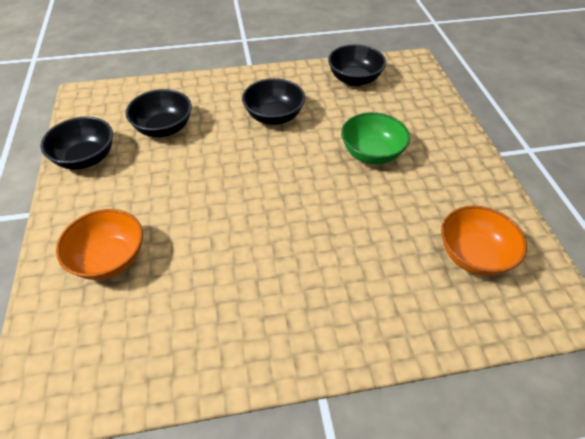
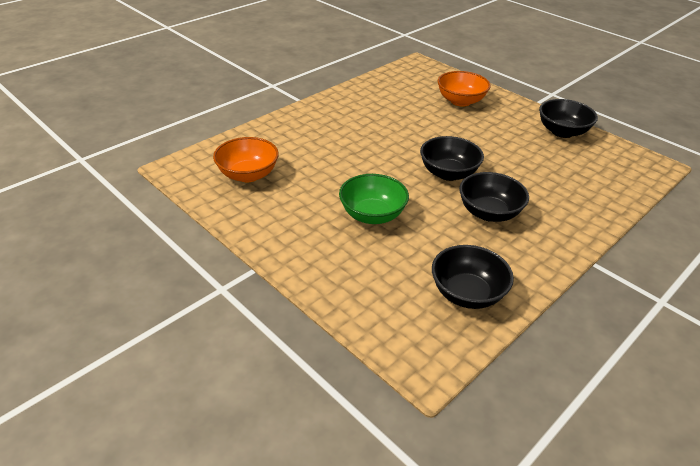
camera: 145 degrees right, 10 degrees down
black bowl [125,89,192,137] -> black bowl moved to [420,136,484,181]

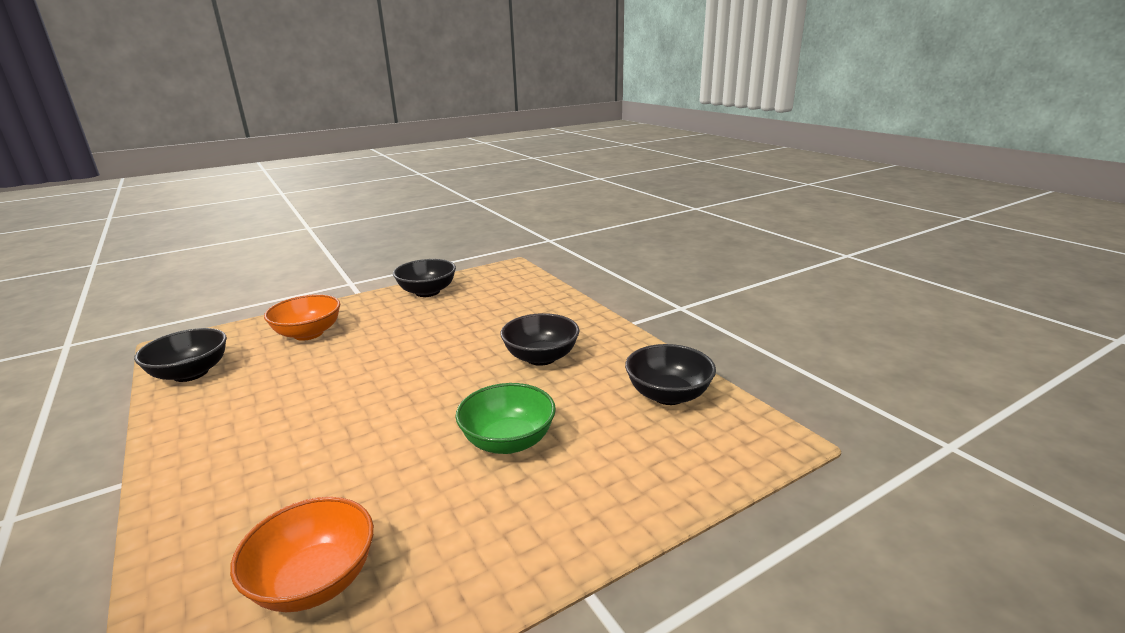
camera: 75 degrees left, 15 degrees down
black bowl [420,136,484,181] -> black bowl moved to [134,328,227,382]

